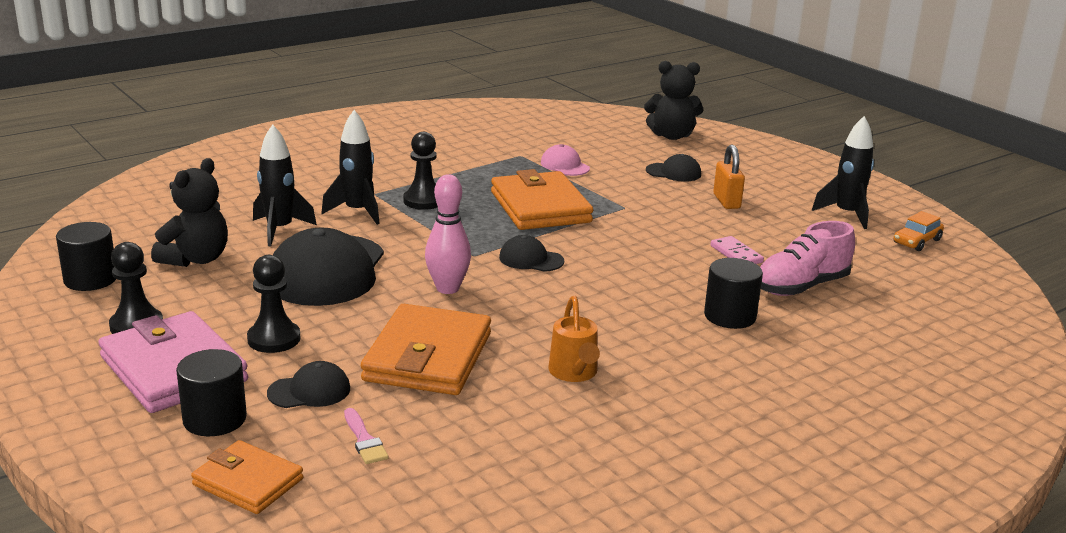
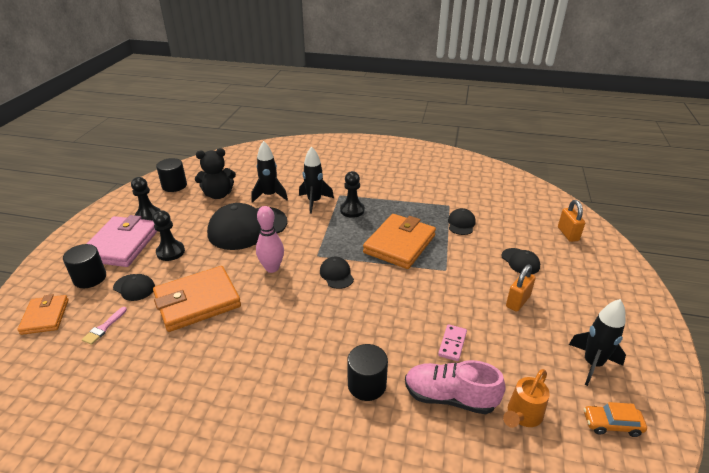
camera: 50 degrees right, 10 degrees up
pink cap [541,144,590,176] -> black cap [448,208,476,235]
orange watering can [548,296,600,382] -> orange watering can moved to [503,369,550,428]
black teddy bear [644,61,703,140] -> orange padlock [558,200,585,242]

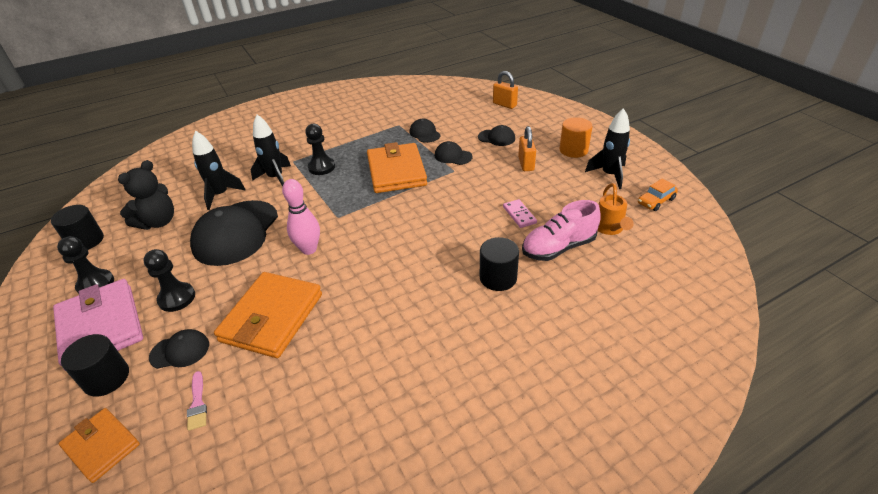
camera: 40 degrees left, 5 degrees up
black cap [320,257,354,289] -> black cap moved to [435,141,472,165]
none -> orange cylinder [559,117,592,158]

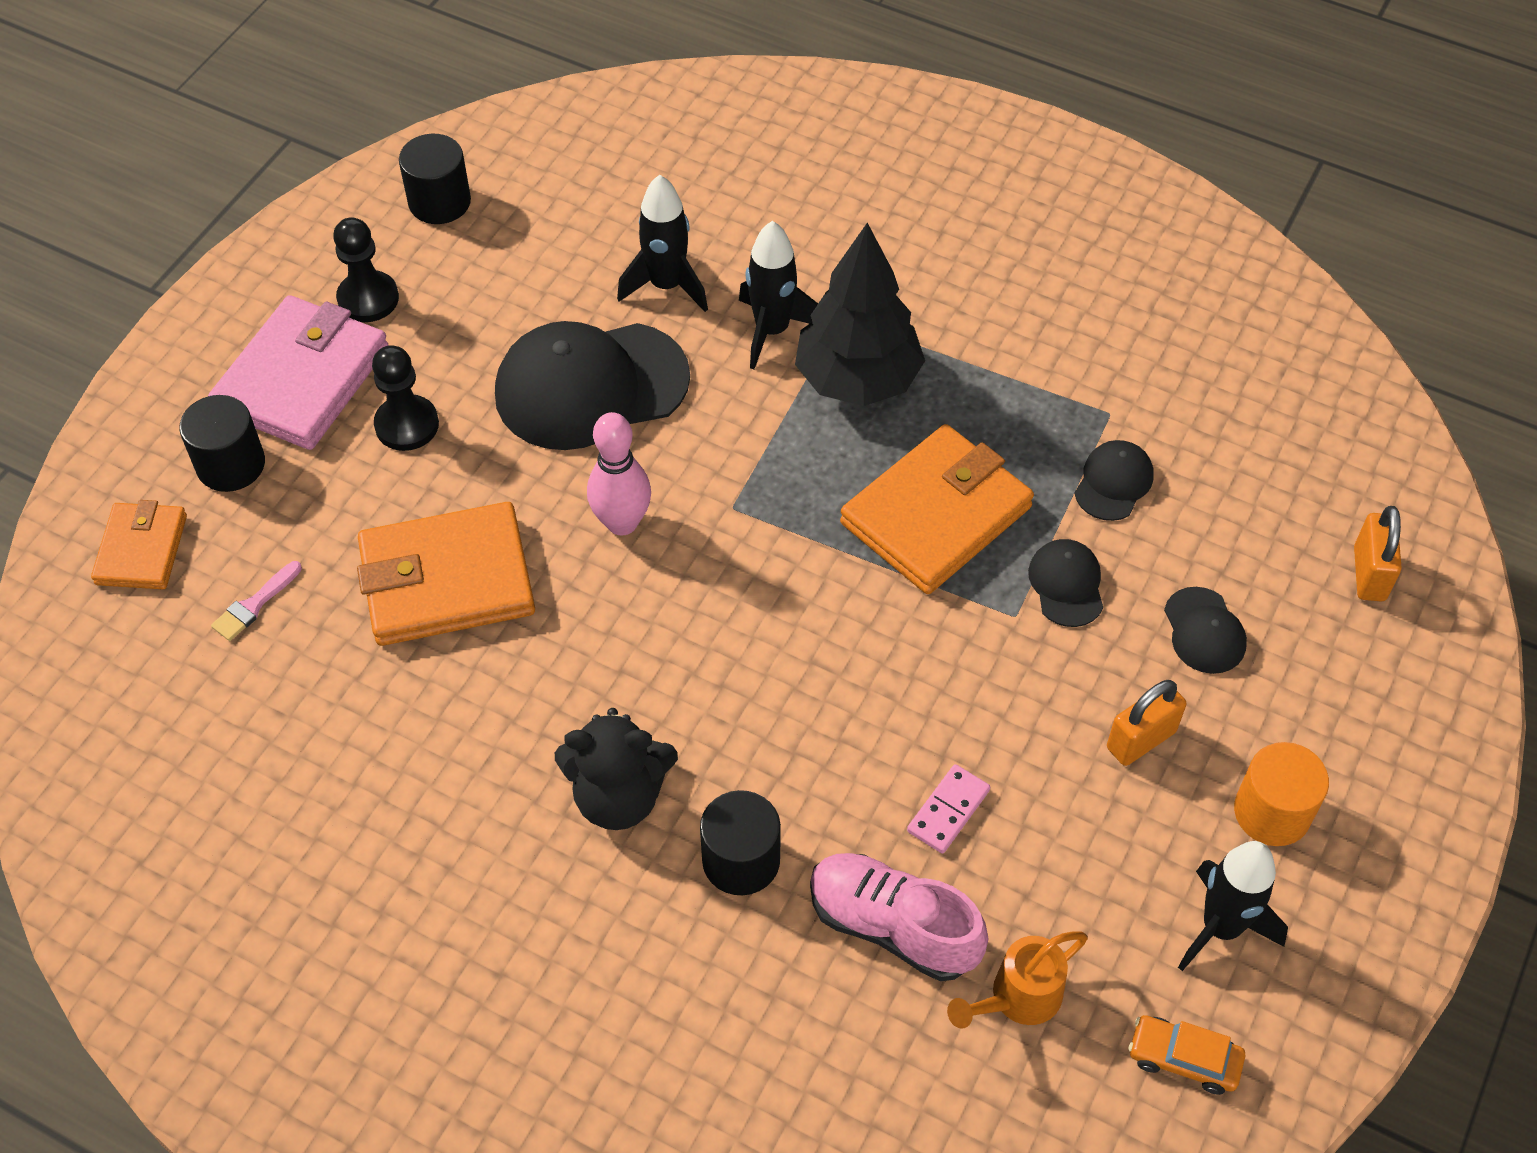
camera: 55 degrees right, 15 degrees up
black teddy bear [118,160,174,230] -> black teddy bear moved to [555,708,678,830]
black cap [149,329,209,369] -> none
black pawn [305,124,335,175] -> black tree [795,223,925,406]

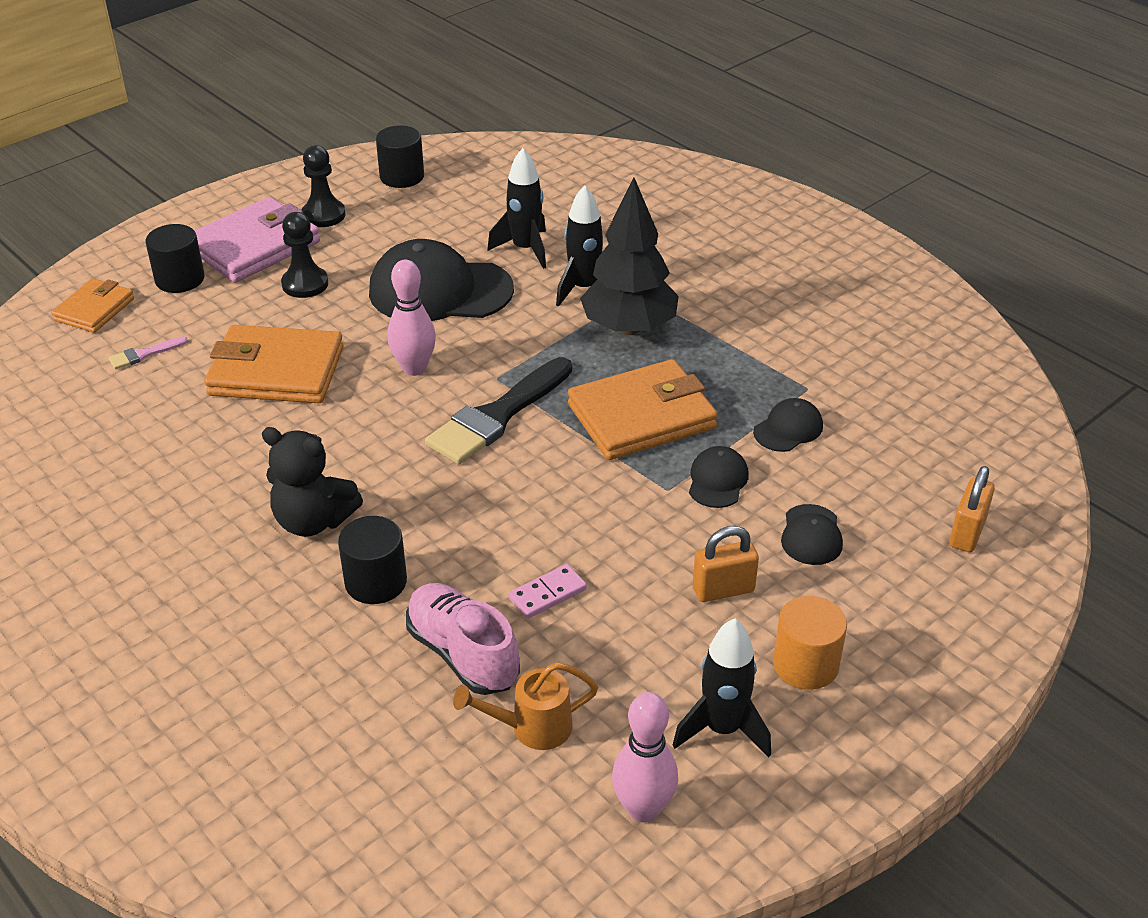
camera: 20 degrees right, 15 degrees down
orange car [1128,1015,1245,1095] -> pink bowling pin [612,692,678,822]
none -> black brush [425,357,572,464]

